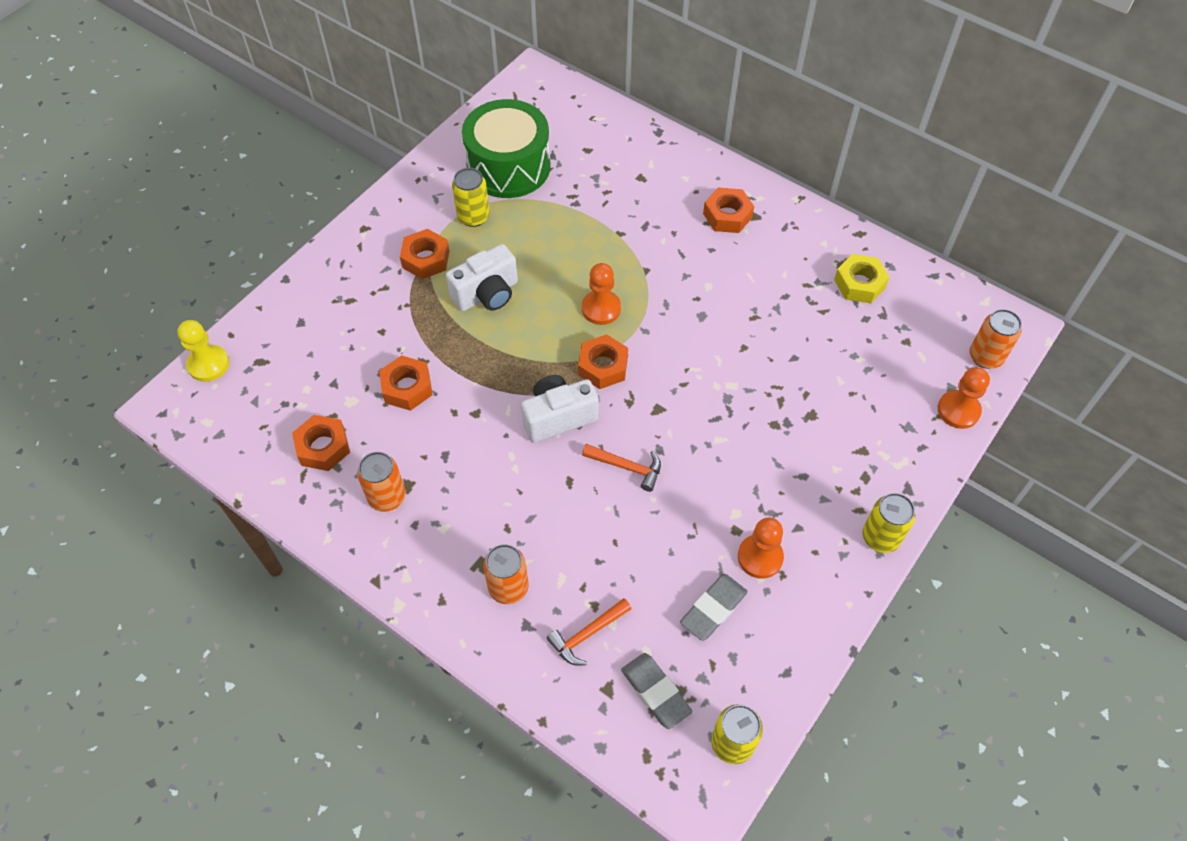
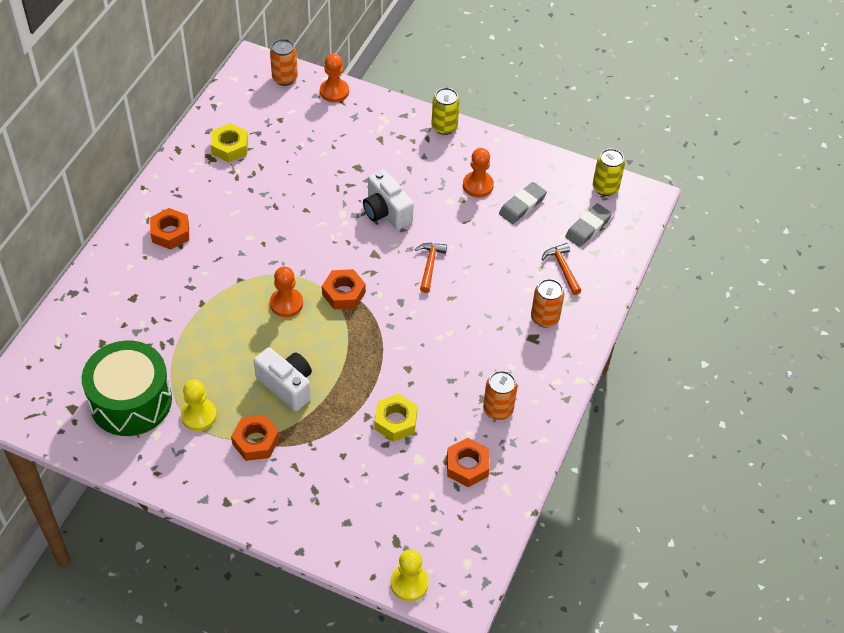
camera: 105 degrees left, 5 degrees down
orange nut [379,355,433,411] -> yellow nut [375,394,418,441]
yellow can [452,168,490,227] -> yellow pawn [181,379,217,431]
white camera [521,375,599,443] -> white camera moved to [363,169,414,230]
orange hammer [547,598,631,665] -> orange hammer turned 150 degrees counterclockwise [542,243,581,295]
grey eraser [680,574,748,641] -> grey eraser turned 75 degrees counterclockwise [499,182,547,224]

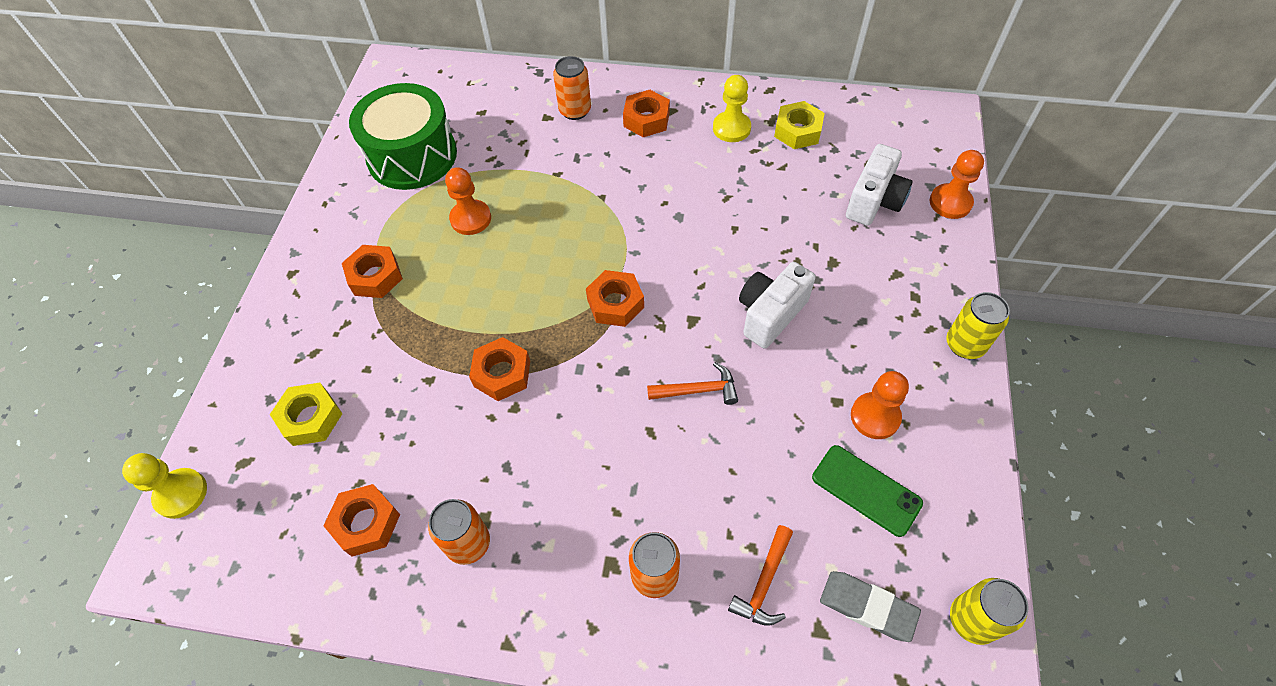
camera: 80 degrees right, 5 degrees up
yellow pawn [181,379,217,431] -> yellow pawn moved to [713,75,751,142]
white camera [254,348,312,411] -> white camera moved to [846,144,913,226]
orange can [270,39,298,86] -> orange can moved to [553,56,591,120]
orange pawn [270,266,303,317] -> orange pawn moved to [445,167,491,235]
yellow nut [375,394,418,441] -> yellow nut moved to [270,383,343,446]
grey eraser [499,182,547,224] -> green phone [812,445,923,537]
orange hammer [542,243,581,295] -> orange hammer turned 150 degrees clockwise [728,525,793,626]
none -> orange nut [469,337,530,401]

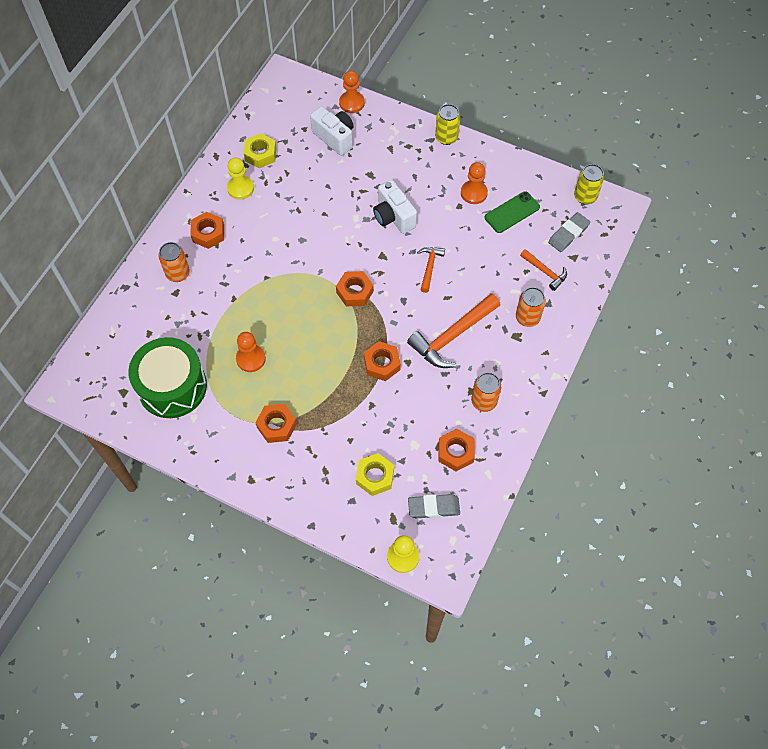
camera: 75 degrees left, 5 degrees up
none -> orange hammer [407,293,501,368]
none -> grey eraser [408,494,460,519]

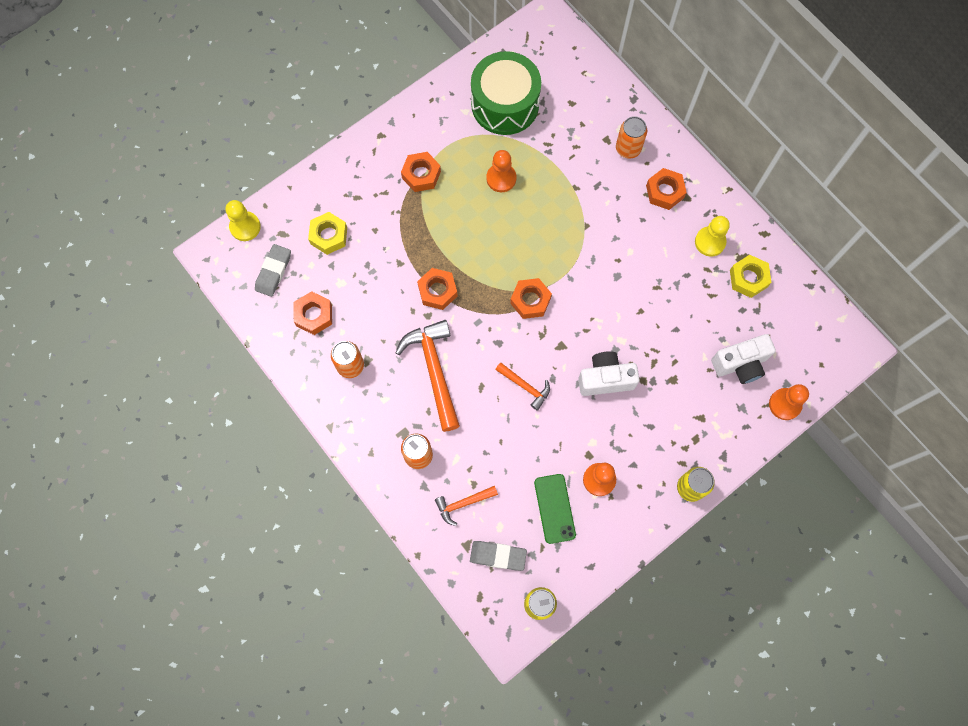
camera: 115 degrees right, 10 degrees up
grey eraser [548,212,590,252] -> grey eraser turned 60 degrees counterclockwise [470,541,527,571]

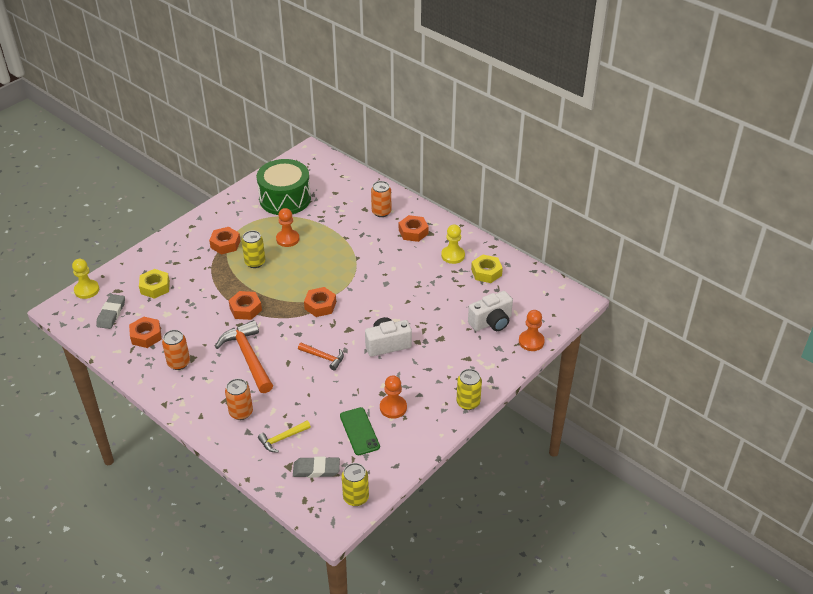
camera: 10 degrees left, 30 degrees down
orange hammer [435,486,498,526] -> yellow hammer [258,421,311,452]
none -> yellow can [242,230,265,268]

